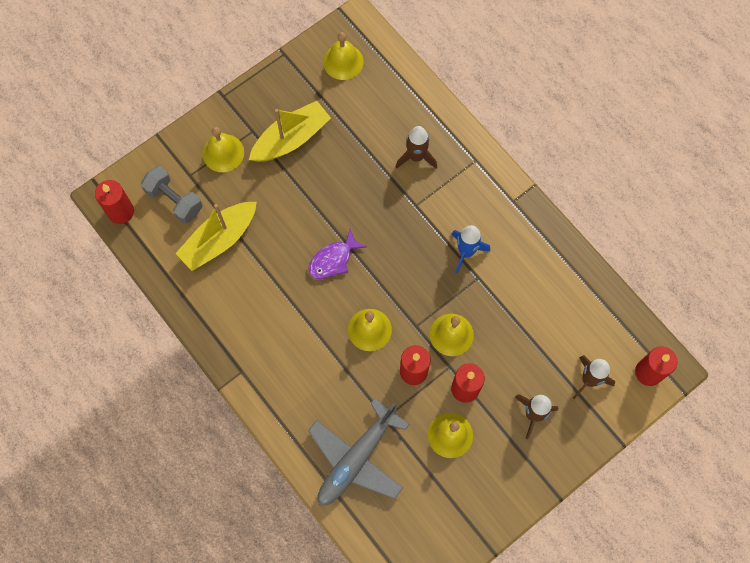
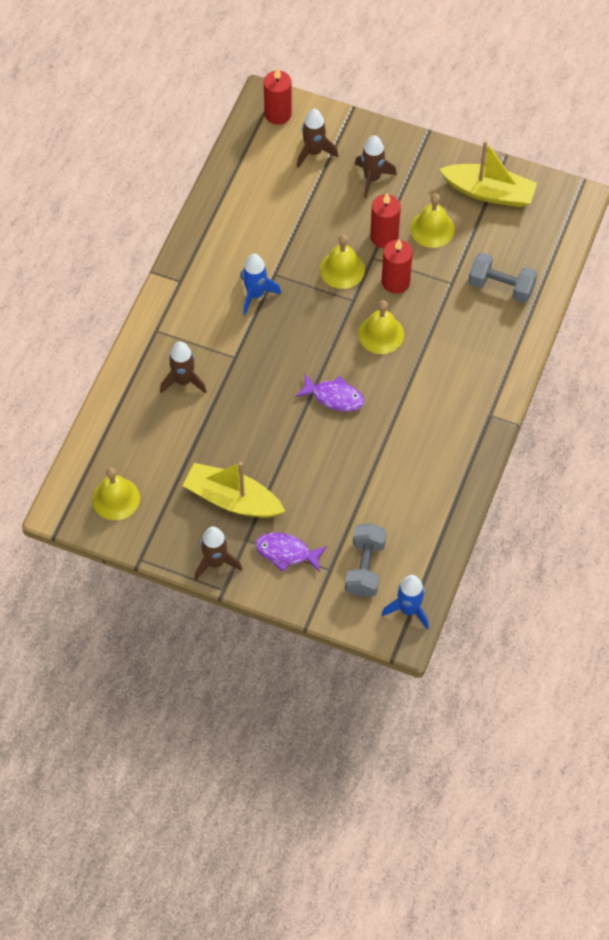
camera: 120 degrees left, 10 degrees down
red candle [95,180,134,224] -> blue rocket [382,575,429,630]
yellow boat [175,202,257,271] -> yellow boat moved to [439,140,537,207]
yellow bell [203,127,244,172] -> purple fish [255,533,327,572]
grey plane [308,398,409,506] -> grey dumbbell [468,252,537,303]
none -> brown rocket [195,526,242,580]

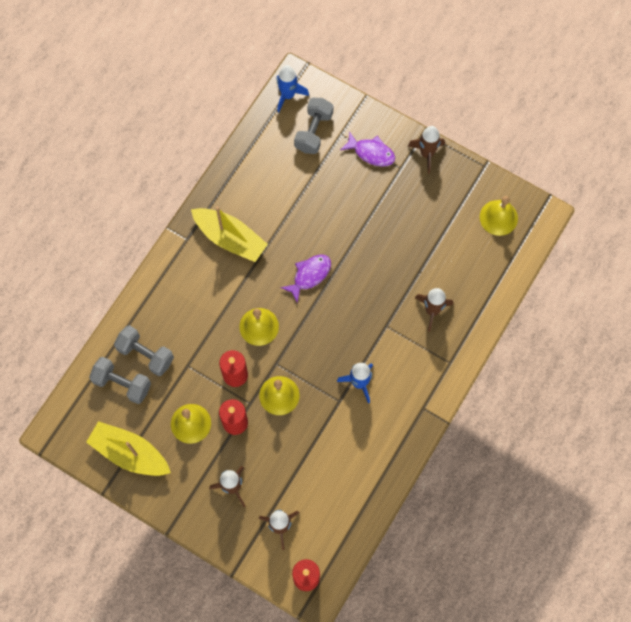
camera: 170 degrees left, 10 degrees up
yellow boat [183,462,285,518] -> yellow boat moved to [191,206,268,262]
purple fish [295,374,365,412] -> purple fish turned 105 degrees clockwise [280,255,331,303]
none -> grey dumbbell [89,357,151,404]

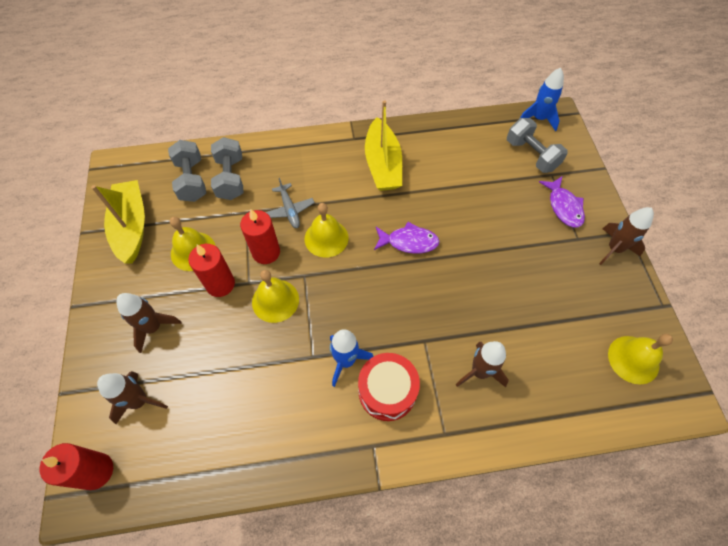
camera: 50 degrees right, 10 degrees down
grey dumbbell [294,98,333,154] -> grey dumbbell turned 75 degrees clockwise [507,118,568,173]
none -> grey plane [266,178,315,228]
none -> red drum [358,353,420,421]

